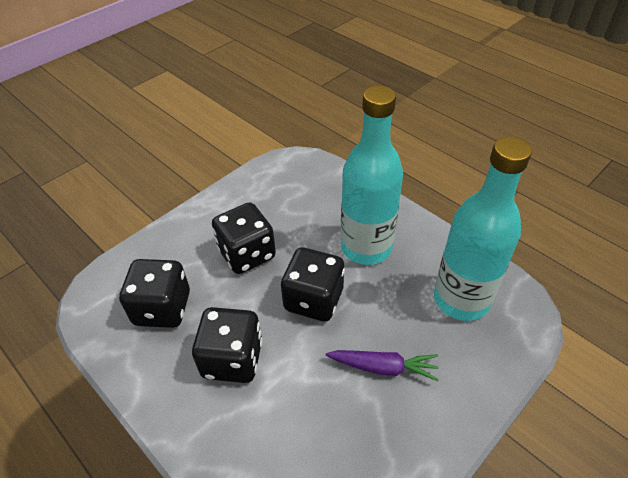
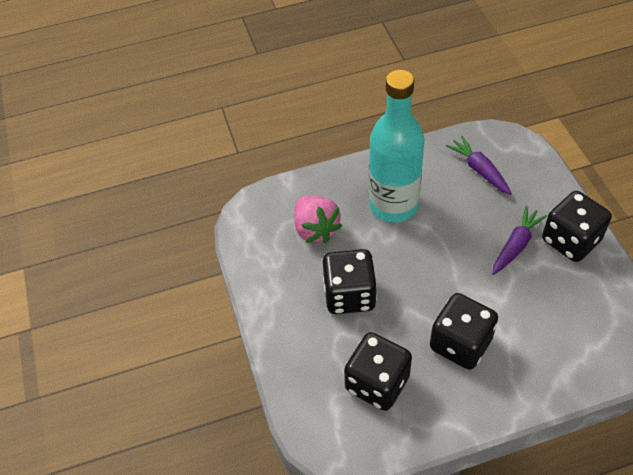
camera: 60 degrees left, 5 degrees up
black dice [281,247,345,322] -> black dice moved to [542,191,612,262]
turquoise bottle [434,137,532,321] -> purple carrot [446,136,512,195]
none -> pink strawberry [294,196,342,243]

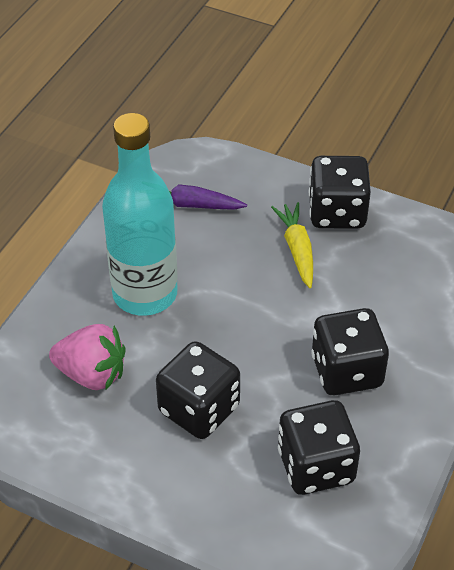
camera: 50 degrees left, 5 degrees down
purple carrot [492,205,547,275] -> yellow carrot [271,202,313,288]

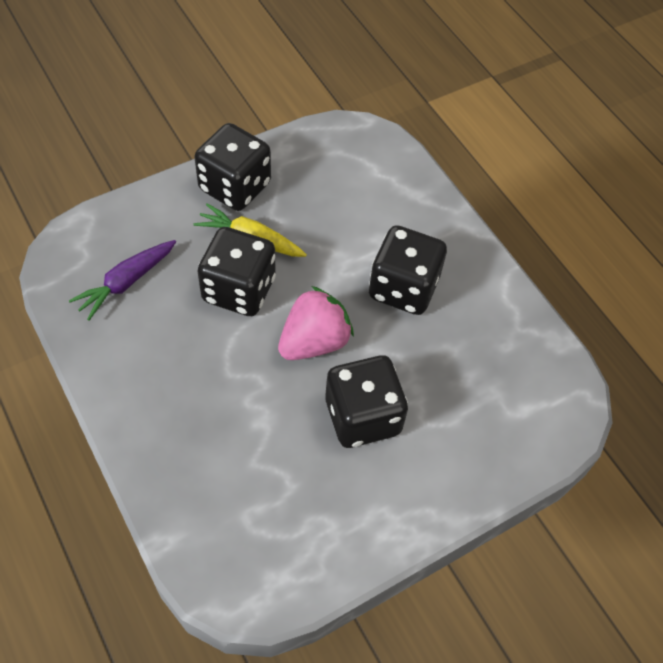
camera: 60 degrees left, 10 degrees up
pink strawberry [49,324,126,391] -> pink strawberry moved to [278,286,354,360]
turquoise bottle [102,113,178,316] -> none
black dice [278,400,360,495] -> black dice moved to [198,227,276,316]

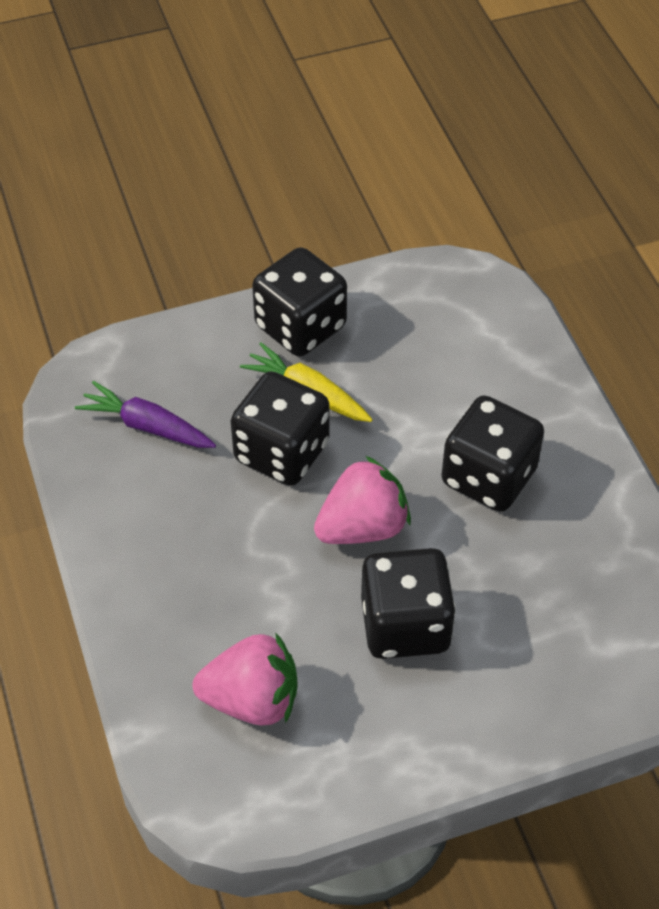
camera: 15 degrees right, 5 degrees down
purple carrot [69,240,176,320] -> purple carrot turned 60 degrees clockwise [75,381,216,448]
none -> pink strawberry [193,632,298,726]

